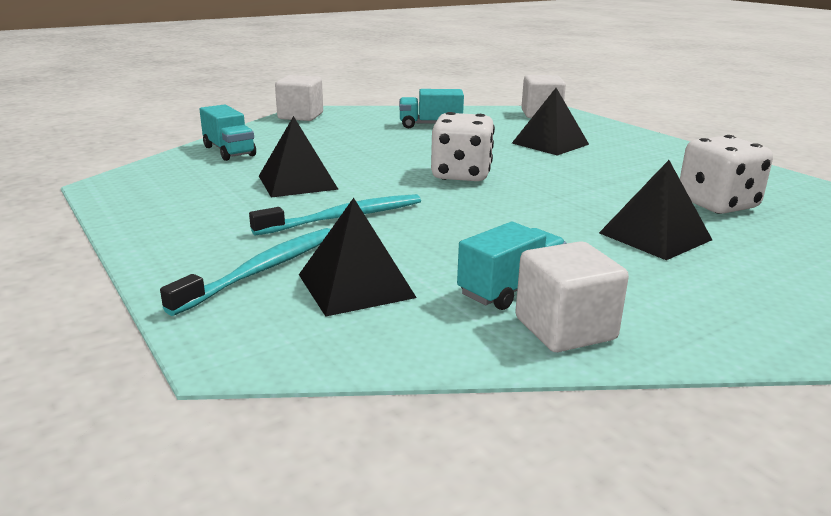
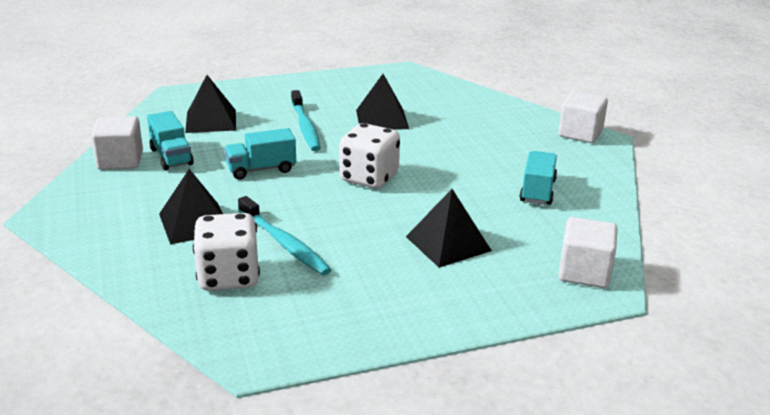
camera: 105 degrees right, 5 degrees up
turquoise toothbrush [160,228,331,316] -> turquoise toothbrush moved to [238,196,332,276]
turquoise truck [199,104,256,161] -> turquoise truck moved to [224,128,296,180]

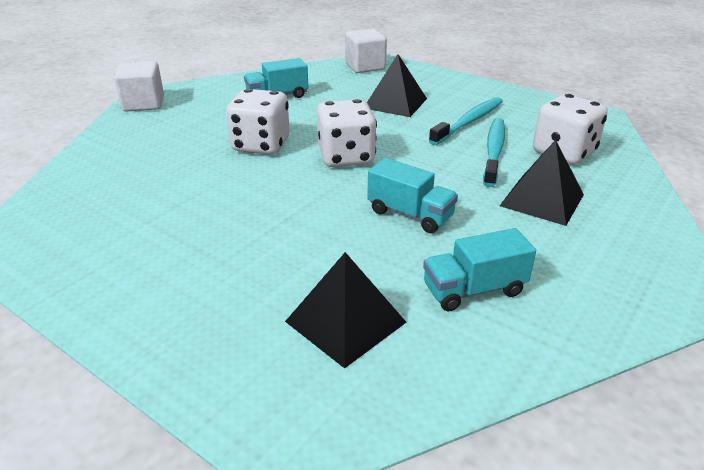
camera: 125 degrees left, 5 degrees up
white cube [91,116,143,170] -> none
turquoise truck [147,111,194,170] -> turquoise truck turned 135 degrees counterclockwise [423,228,536,311]
turquoise toothbrush [291,90,321,151] -> turquoise toothbrush moved to [429,97,503,145]
black pyramid [356,74,409,130] -> none
none -> white dice [226,89,290,155]

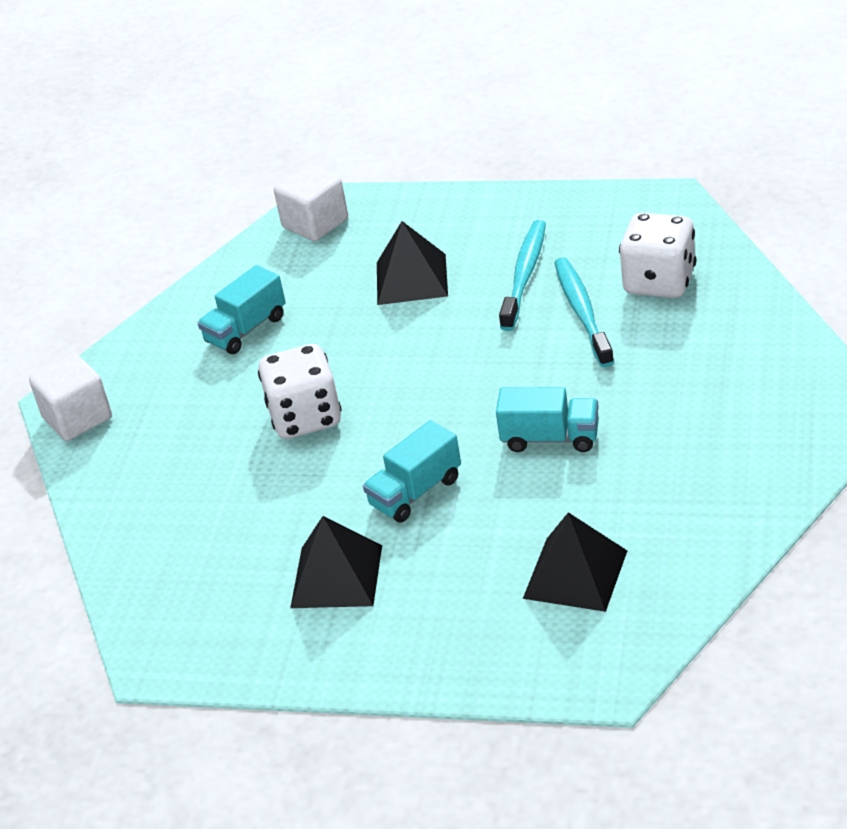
camera: 20 degrees left, 5 degrees up
white dice [317,99,377,167] -> none
turquoise truck [423,228,536,311] -> turquoise truck moved to [363,420,461,523]
black pyramid [500,140,584,226] -> black pyramid moved to [290,516,382,608]

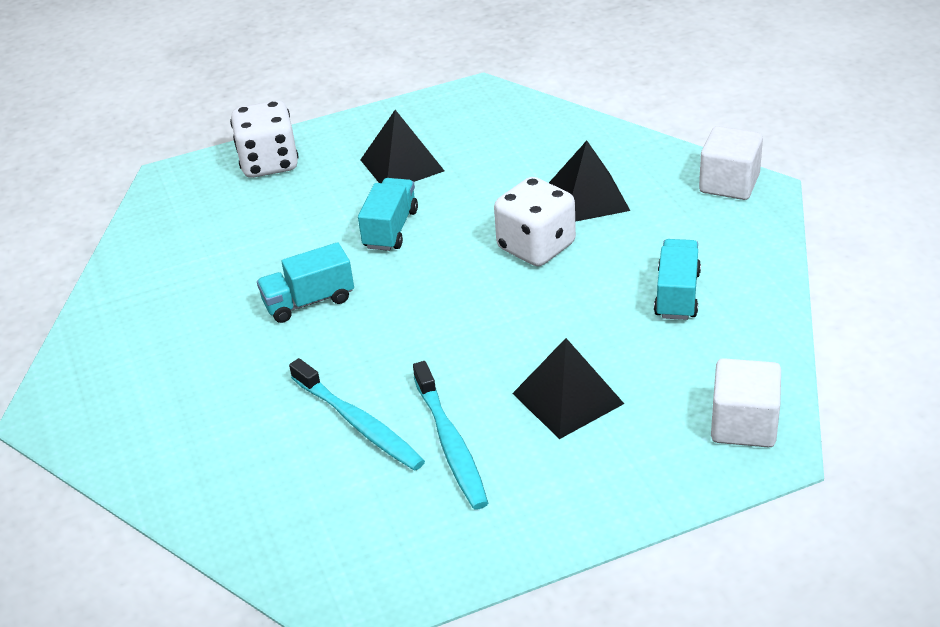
camera: 145 degrees right, 0 degrees up
black pyramid [523,512,627,612] -> black pyramid moved to [549,141,630,222]
white dice [619,212,696,298] -> white dice moved to [230,100,299,178]

